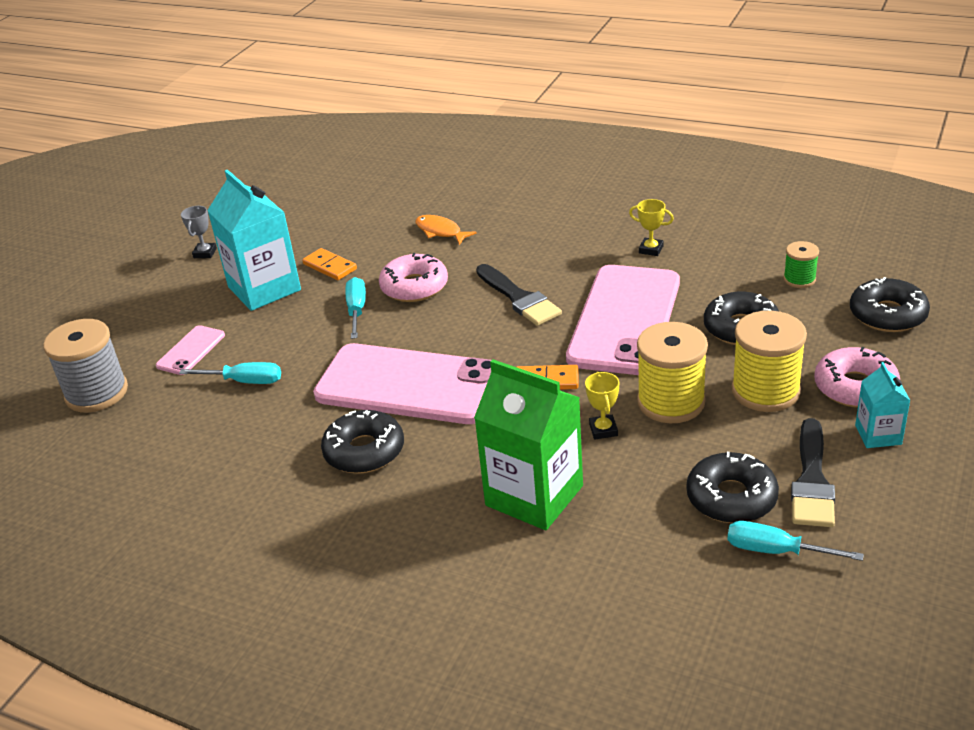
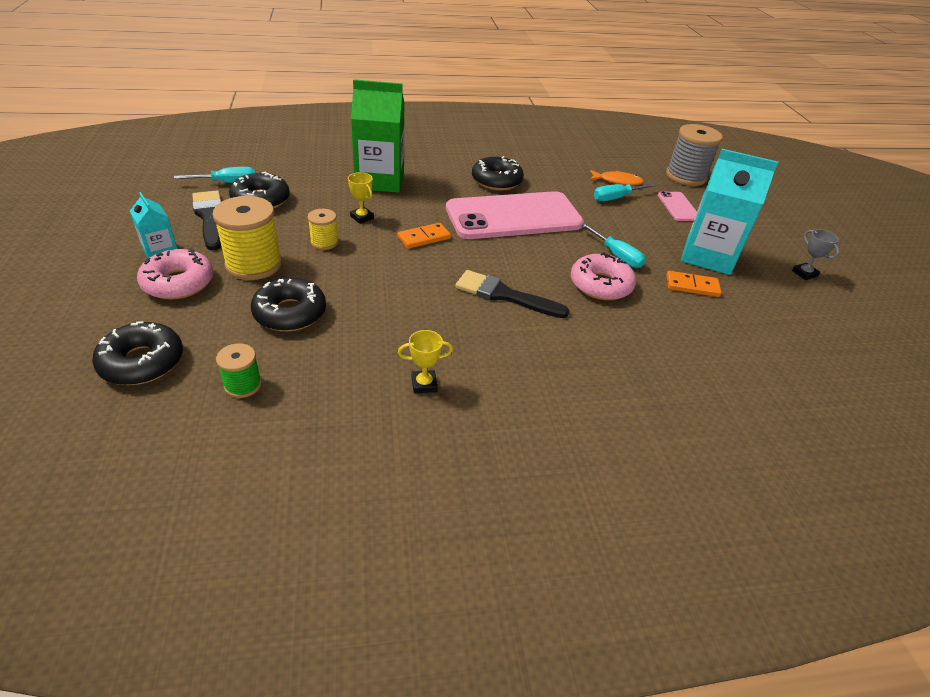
camera: 140 degrees right, 5 degrees up
orange fish [416,215,477,245] -> orange fish moved to [590,170,644,186]
pink phone [566,265,680,375] -> none
yellow spool [637,322,708,423] -> yellow spool [308,209,339,250], size x0.53

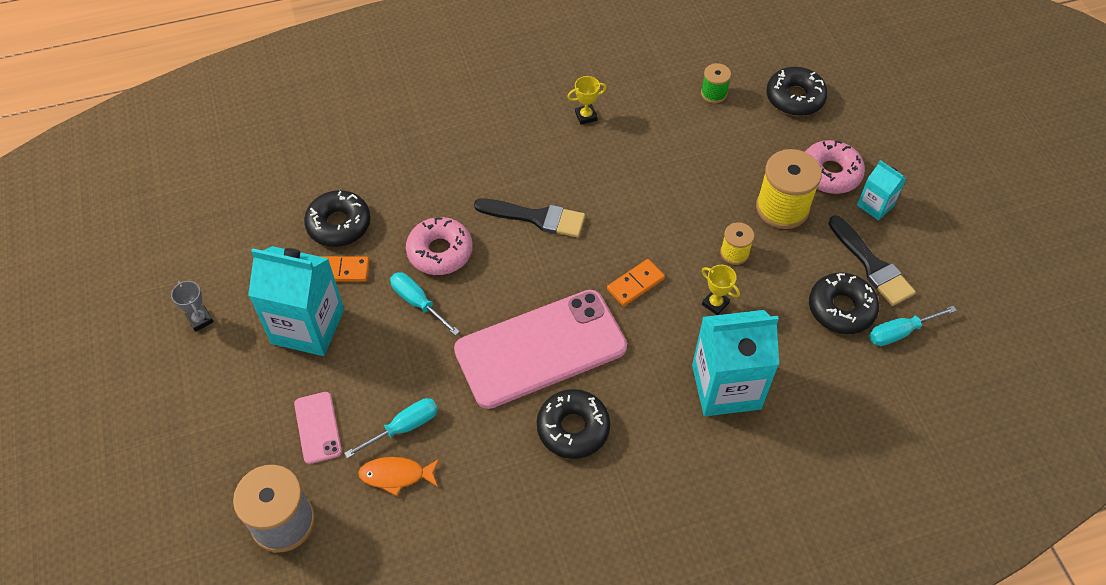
camera: 175 degrees right, 15 degrees up
black donut [251,278,326,332] -> black donut moved to [304,190,371,247]
green carton [351,79,404,193] -> turquoise carton [692,310,779,416]

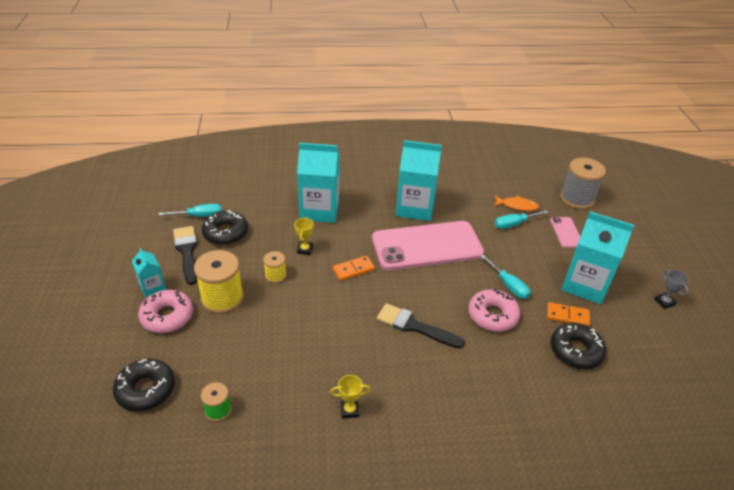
camera: 170 degrees left, 15 degrees down
black donut [537,389,610,459] -> turquoise carton [396,140,442,221]
yellow trophy [702,265,740,315] -> yellow trophy turned 45 degrees clockwise [294,217,314,255]

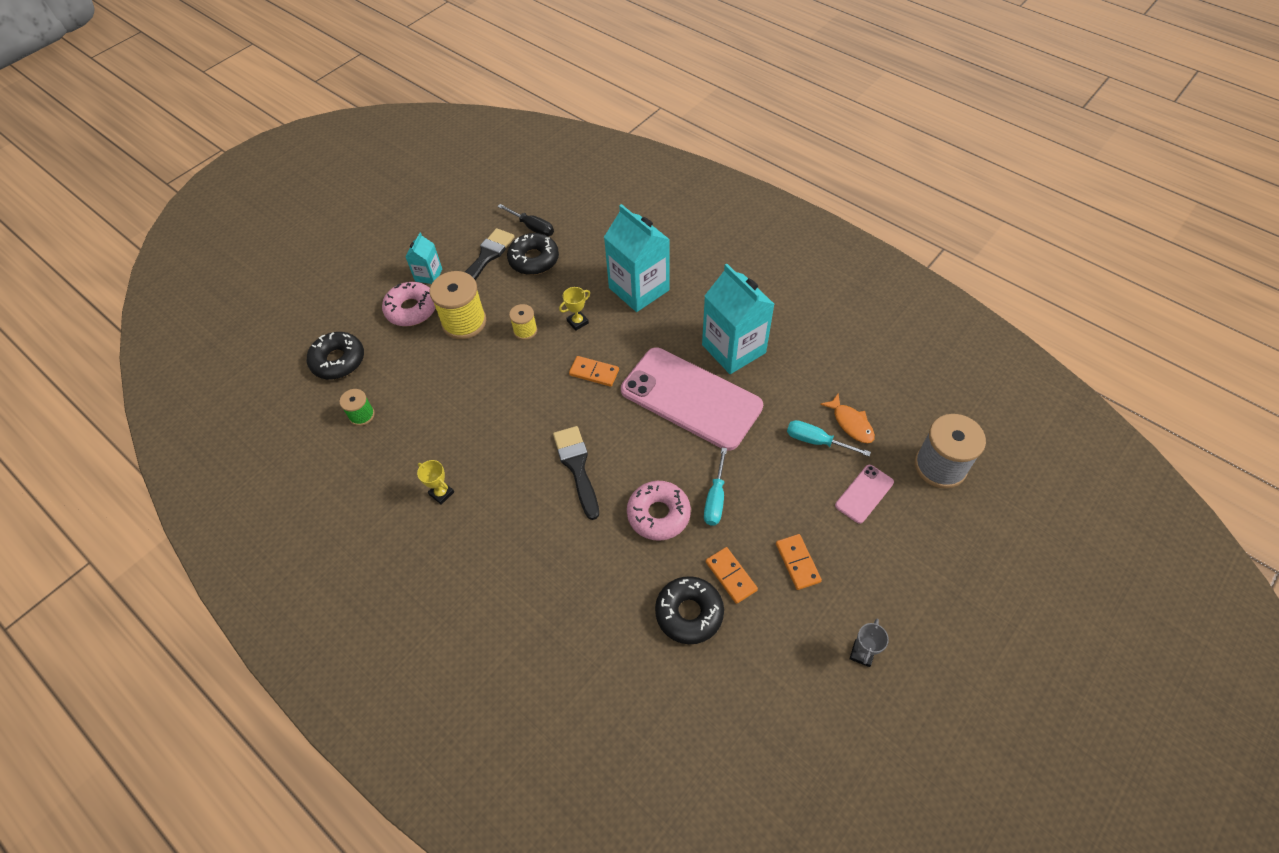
camera: 50 degrees right, 15 degrees up
turquoise screwdriver [159,204,222,217] -> black screwdriver [497,204,554,236]
turquoise carton [561,212,634,304] -> orange domino [776,534,822,590]

